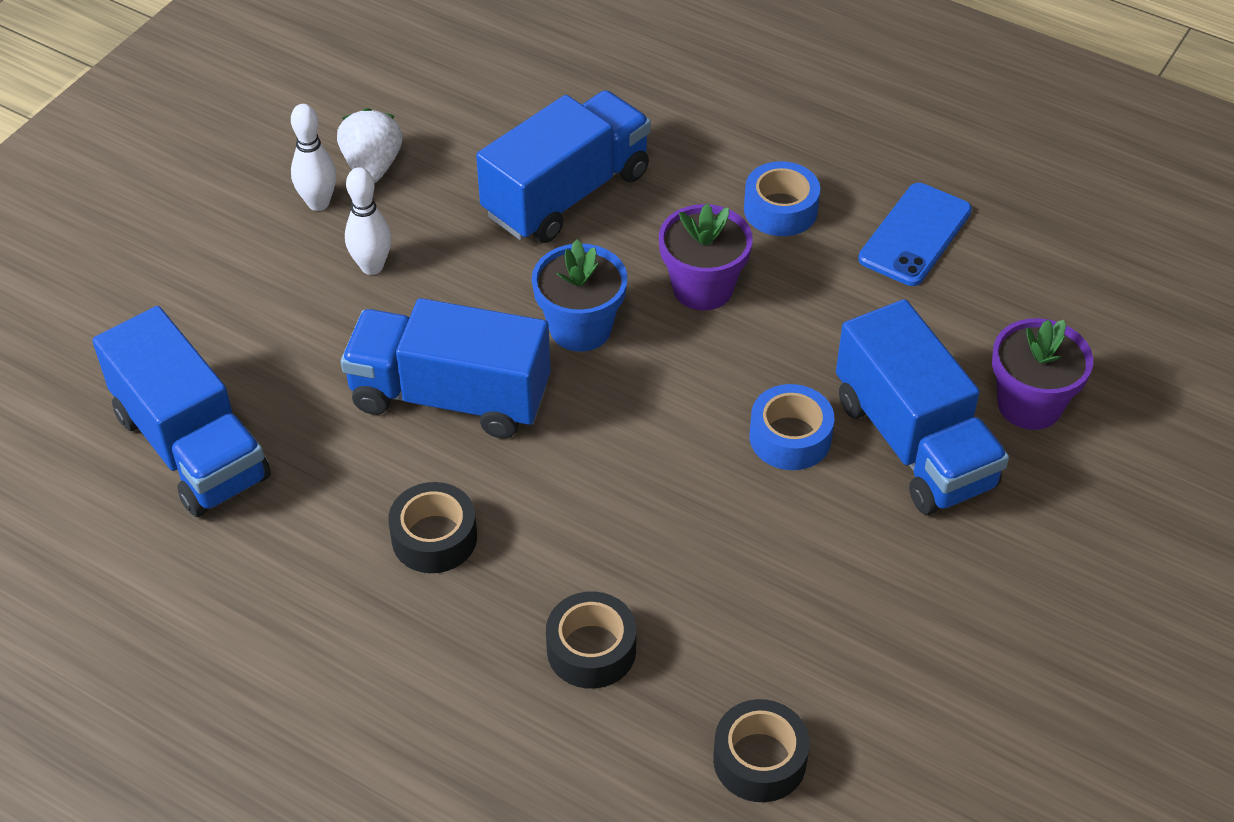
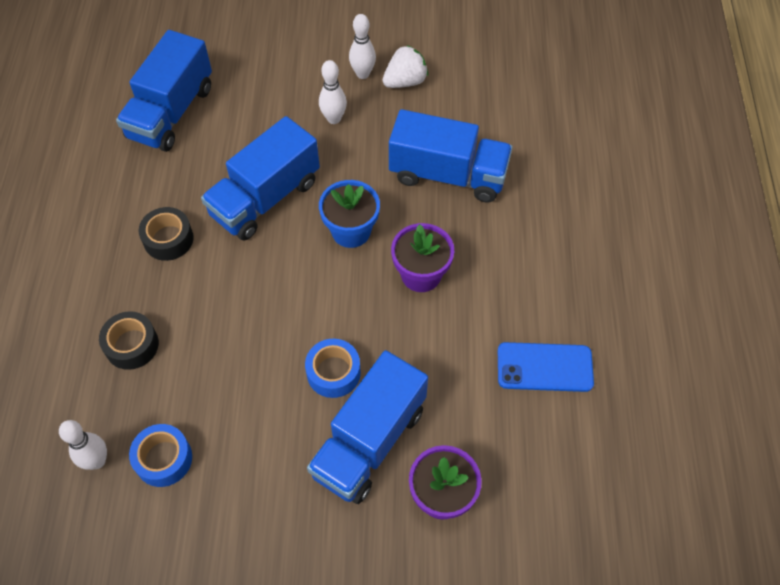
camera: 60 degrees right, 10 degrees up
blue truck [341,298,551,438] -> blue truck turned 120 degrees counterclockwise [201,116,320,241]
black tape [713,699,810,802] -> white bowling pin [59,420,107,470]
blue tape [744,161,820,236] -> blue tape moved to [129,424,192,487]

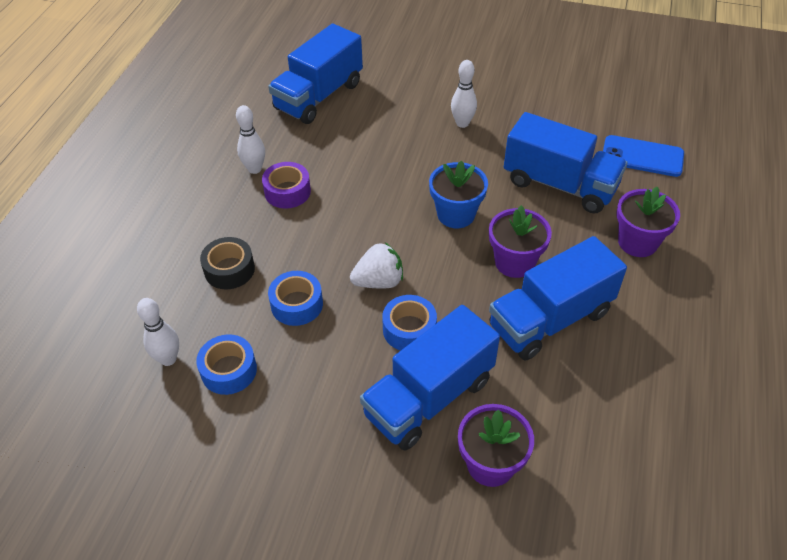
camera: 15 degrees right, 10 degrees down
black tape [139,207,194,261] -> purple tape [262,162,311,209]
blue truck [201,116,320,241] -> blue truck moved to [489,236,627,360]
white bowling pin [349,14,376,79] -> white bowling pin moved to [236,105,265,174]
white strawberry [382,45,428,88] -> white strawberry moved to [350,243,403,288]
blue phone [498,342,594,392] -> blue phone moved to [603,135,684,177]
none -> blue tape [268,271,323,326]
none -> purple flower pot [617,187,680,257]

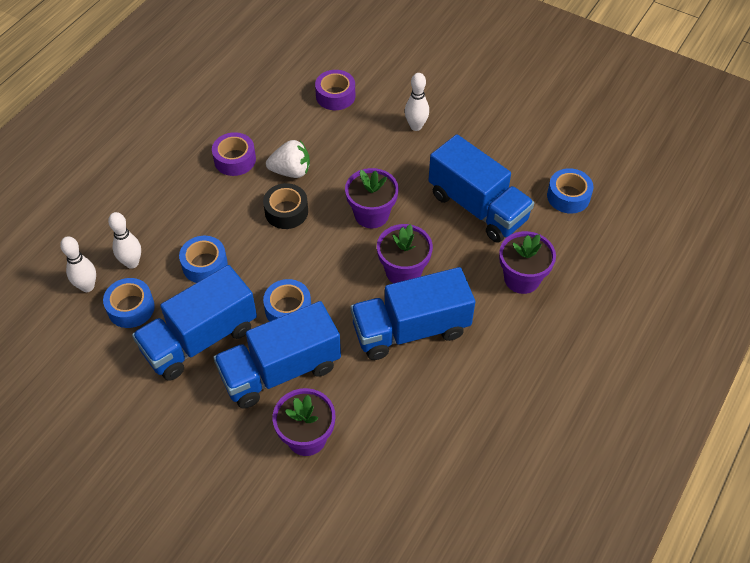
camera: 15 degrees right, 5 degrees up
black tape [200,237,255,290] -> black tape moved to [263,183,308,229]
white bowling pin [236,105,265,174] -> white bowling pin moved to [108,212,141,269]
blue truck [268,23,363,124] -> blue truck moved to [132,265,257,381]
white strawberry [350,243,403,288] -> white strawberry moved to [266,140,310,178]
blue flower pot [429,161,488,228] -> purple flower pot [345,168,399,228]
blue phone [603,135,684,177] -> blue tape [547,168,594,214]
none -> purple tape [315,70,355,110]

